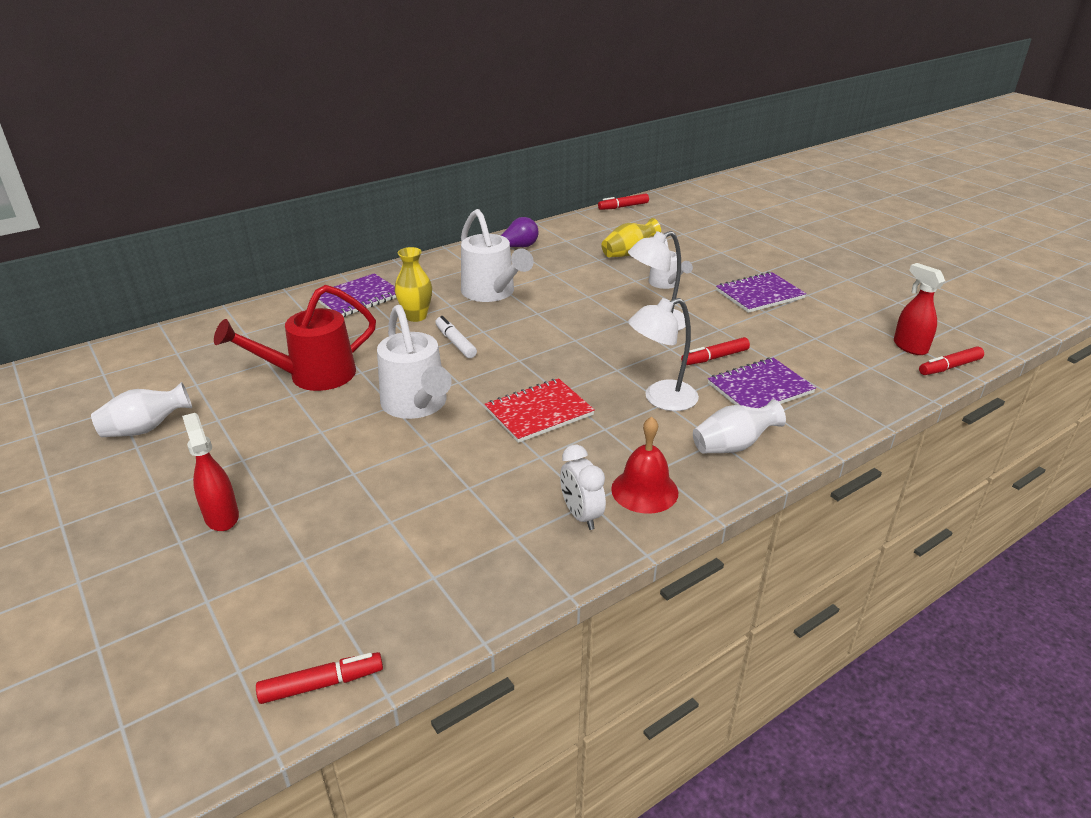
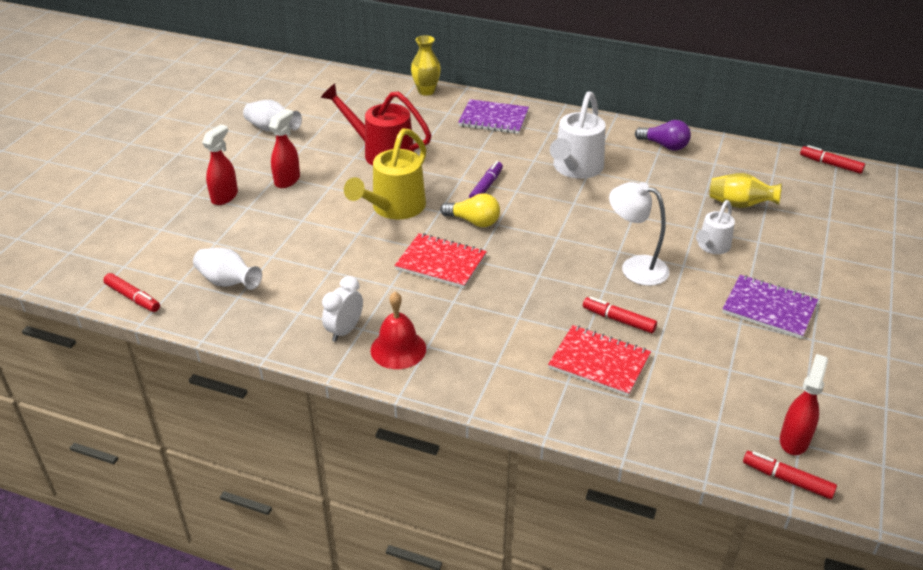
camera: 55 degrees right, 5 degrees up
white watering can [377,305,452,419] -> yellow watering can [344,128,426,219]
yellow vase [395,247,432,322] -> yellow vase moved to [411,35,441,96]
white marker [435,316,477,358] -> purple marker [469,161,503,198]
white lamp [628,298,699,411] -> none
white vase [693,399,786,453] -> white vase moved to [193,248,262,290]
purple notebook [708,357,816,408] -> red notebook [548,325,651,396]
none -> red spray bottle [269,109,300,188]
none -> yellow light bulb [440,193,500,227]

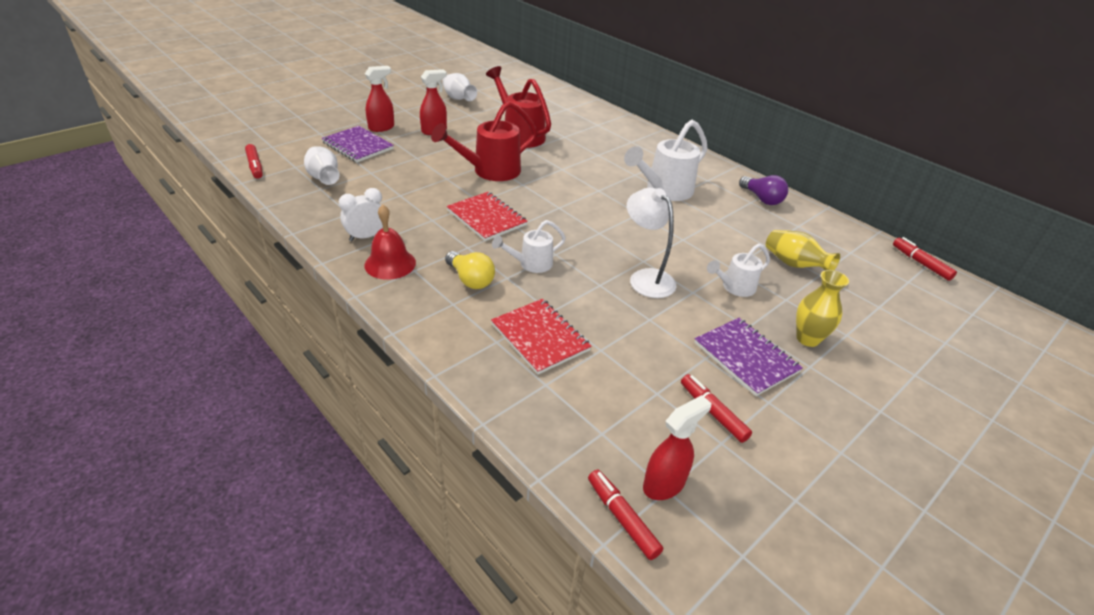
camera: 25 degrees right, 0 degrees up
yellow watering can [344,128,426,219] -> red watering can [431,101,537,181]
yellow vase [411,35,441,96] -> yellow vase moved to [796,270,849,347]
yellow light bulb [440,193,500,227] -> yellow light bulb moved to [445,251,495,289]
purple notebook [458,99,529,134] -> purple notebook moved to [322,126,394,162]
purple marker [469,161,503,198] -> none
red marker [583,297,657,333] -> red marker moved to [681,374,752,443]
none -> white watering can [492,220,566,273]

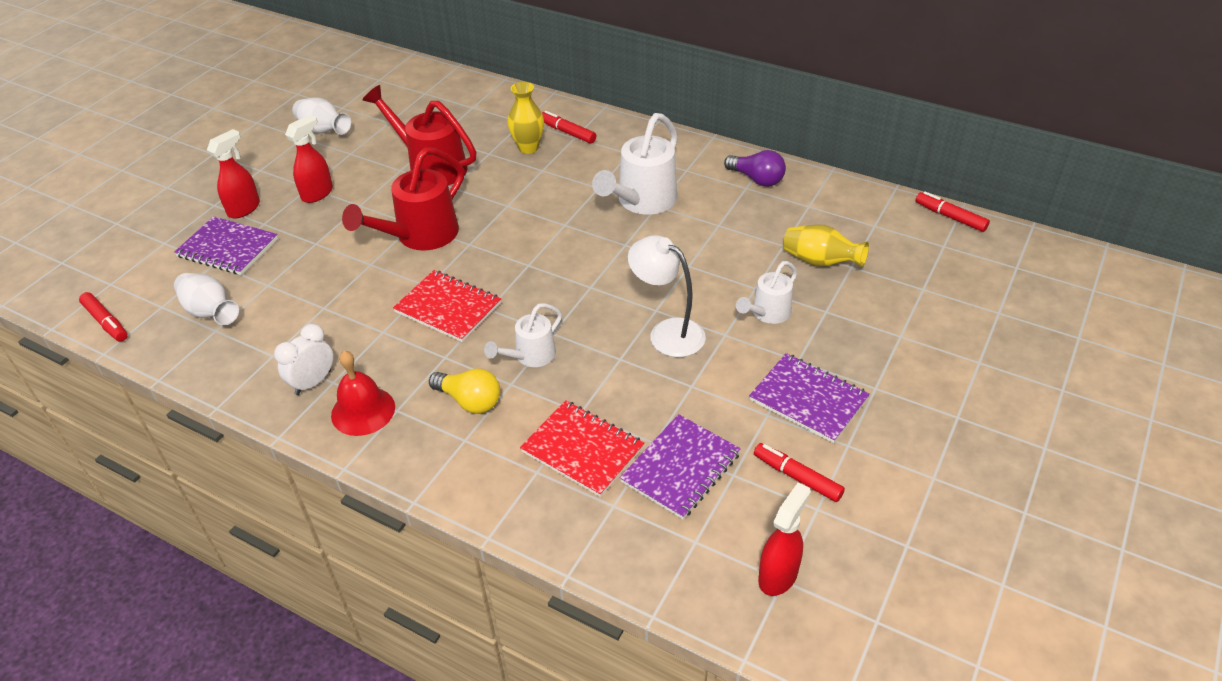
camera: 15 degrees left, 5 degrees up
red marker [588,470,663,560] -> red marker moved to [542,111,597,144]
yellow vase [796,270,849,347] -> yellow vase moved to [508,82,544,154]
none -> purple notebook [620,414,741,519]

